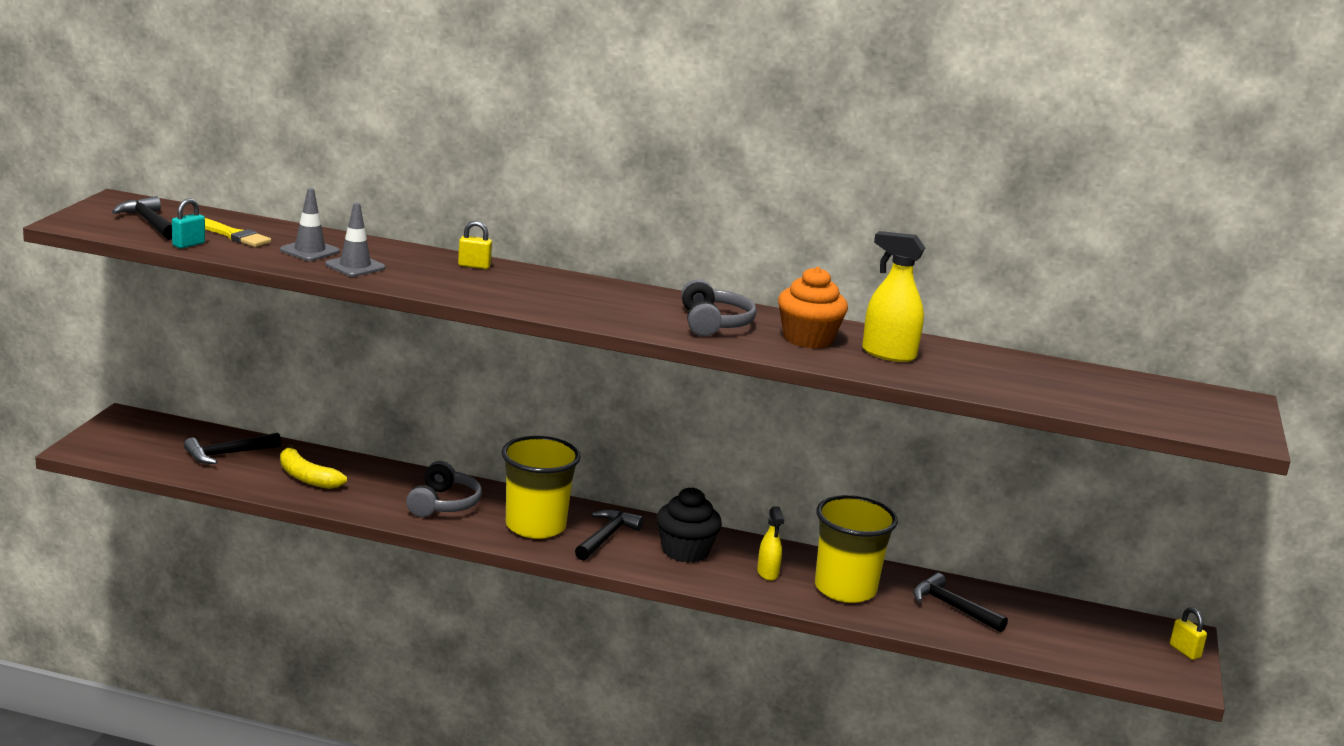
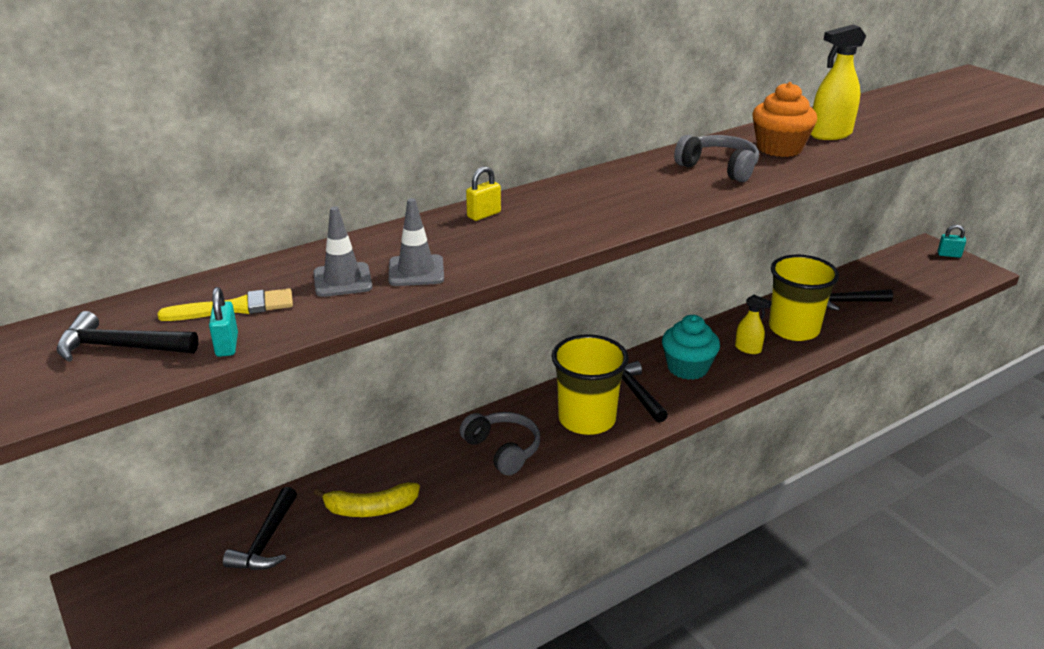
camera: 45 degrees left, 10 degrees up
black cupcake [656,487,722,563] -> turquoise cupcake [662,315,720,380]
yellow padlock [1170,607,1207,660] -> turquoise padlock [938,225,966,258]

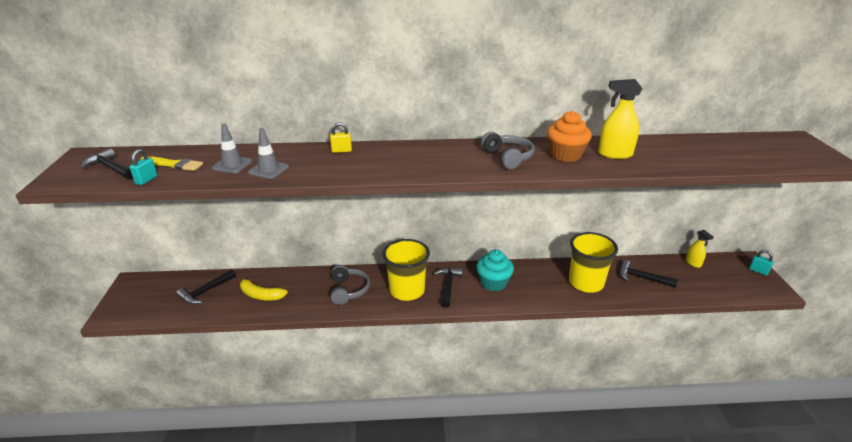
camera: 30 degrees right, 0 degrees up
yellow spray bottle [735,295,772,354] -> yellow spray bottle moved to [686,230,713,268]

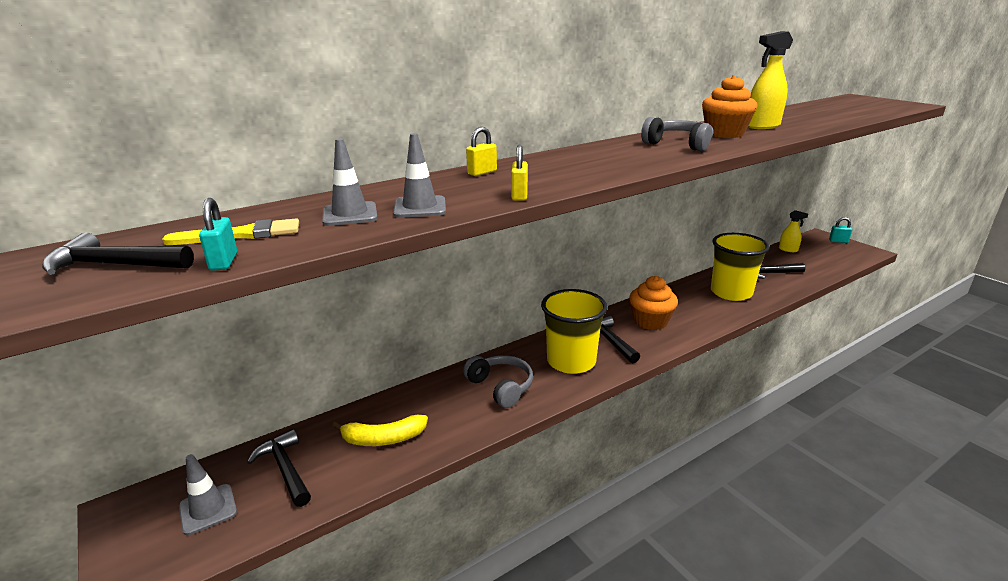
camera: 30 degrees left, 5 degrees down
black hammer [176,269,236,305] -> black hammer turned 135 degrees clockwise [247,429,311,507]
turquoise cupcake [476,249,514,291] -> orange cupcake [629,276,678,330]
none -> grey traffic cone [179,454,237,535]
none -> yellow padlock [511,144,528,201]

